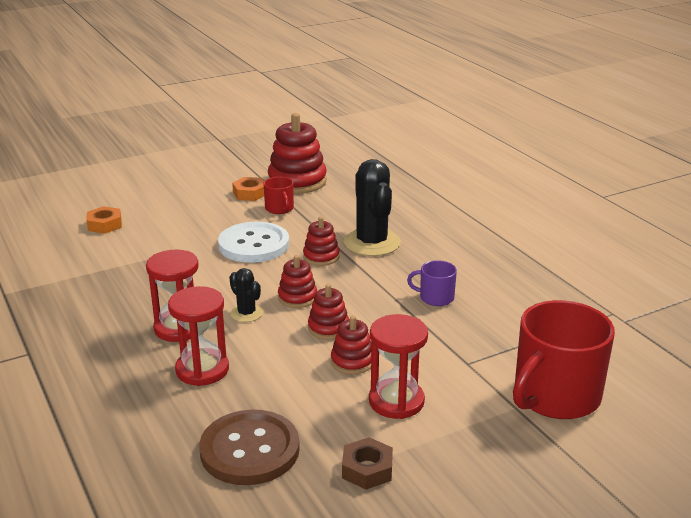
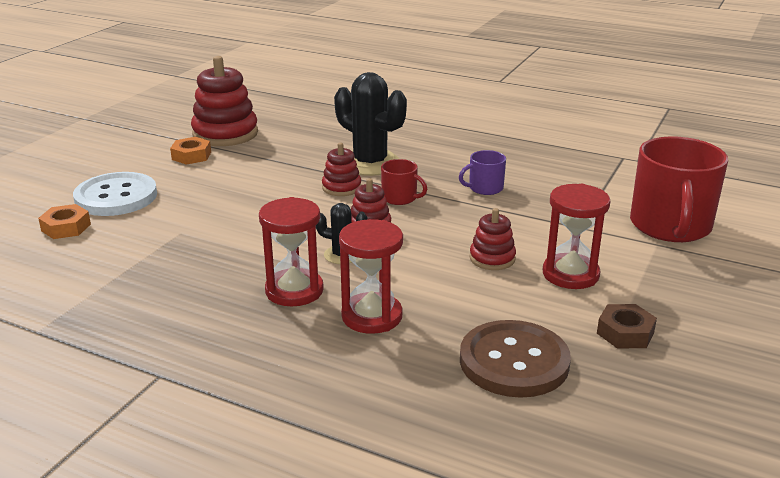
camera: 35 degrees left, 0 degrees up
white button [218,222,289,263] -> white button moved to [73,172,157,216]
red mug [264,177,294,214] -> red mug moved to [381,159,427,205]
red stacking toy [308,284,349,340] -> none

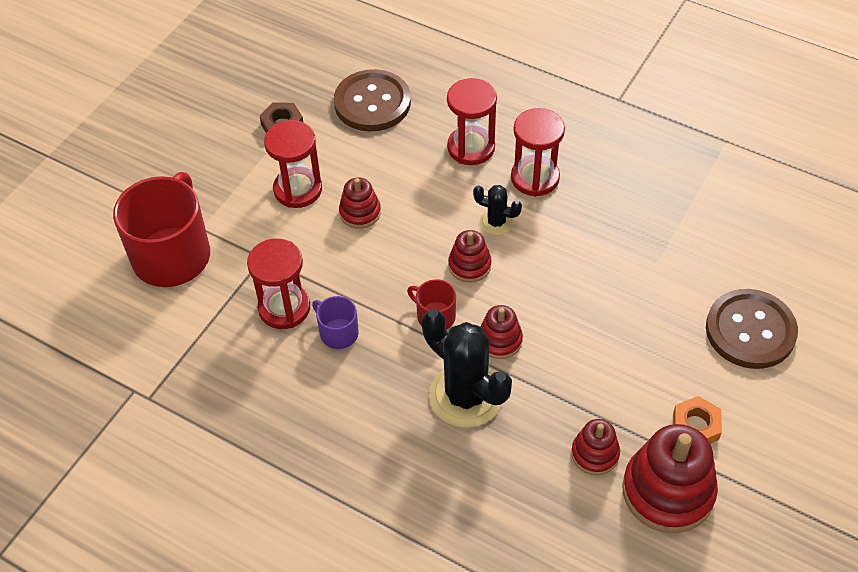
camera: 175 degrees left, 25 degrees up
orange nut [38,204,91,239] -> none
white button [73,172,157,216] -> brown button [706,289,798,369]
purple mug [459,150,506,195] -> purple mug turned 120 degrees counterclockwise [312,296,359,349]
none -> red hourglass [247,238,310,329]
none -> red stacking toy [571,419,620,475]

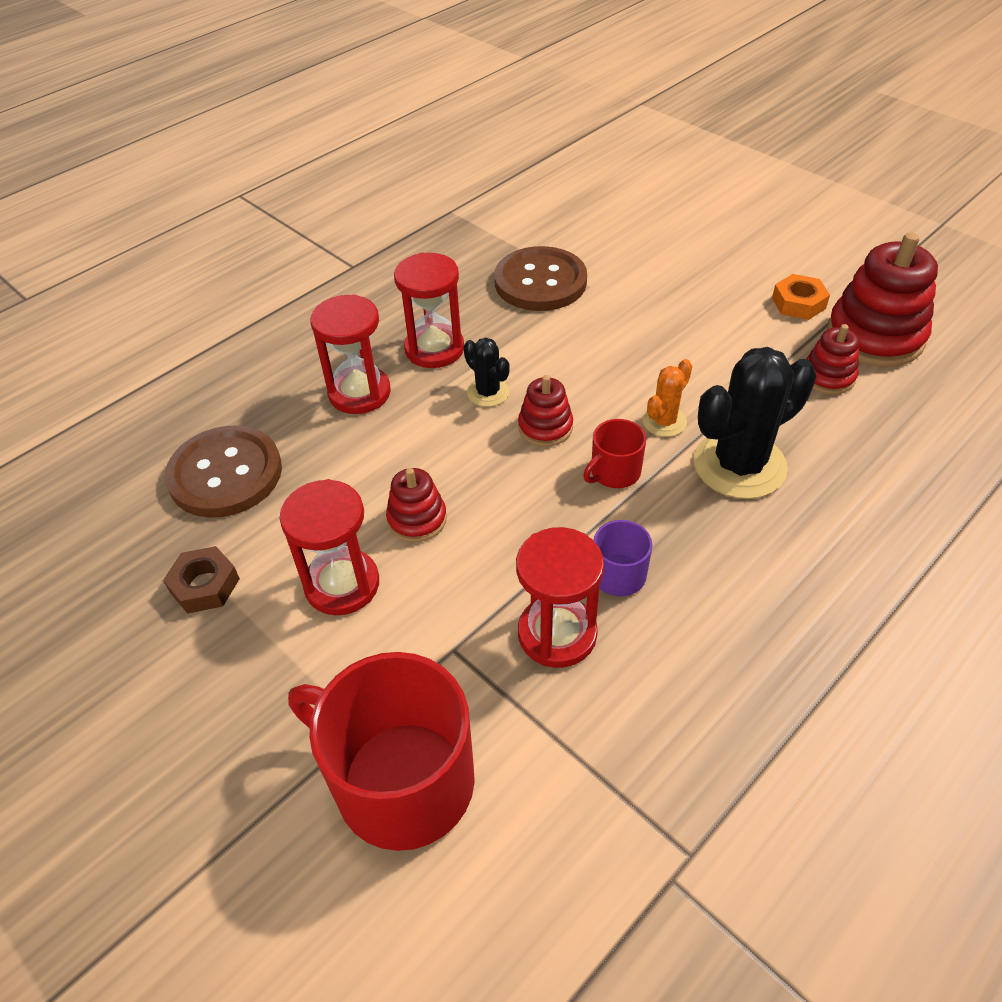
camera: 75 degrees left, 5 degrees down
black cactus [473,185,522,235] -> black cactus turned 75 degrees counterclockwise [463,338,510,407]
red stacking toy [480,305,523,359] -> orange cactus [642,359,692,437]
brown button [706,289,798,369] -> brown button moved to [494,246,587,311]

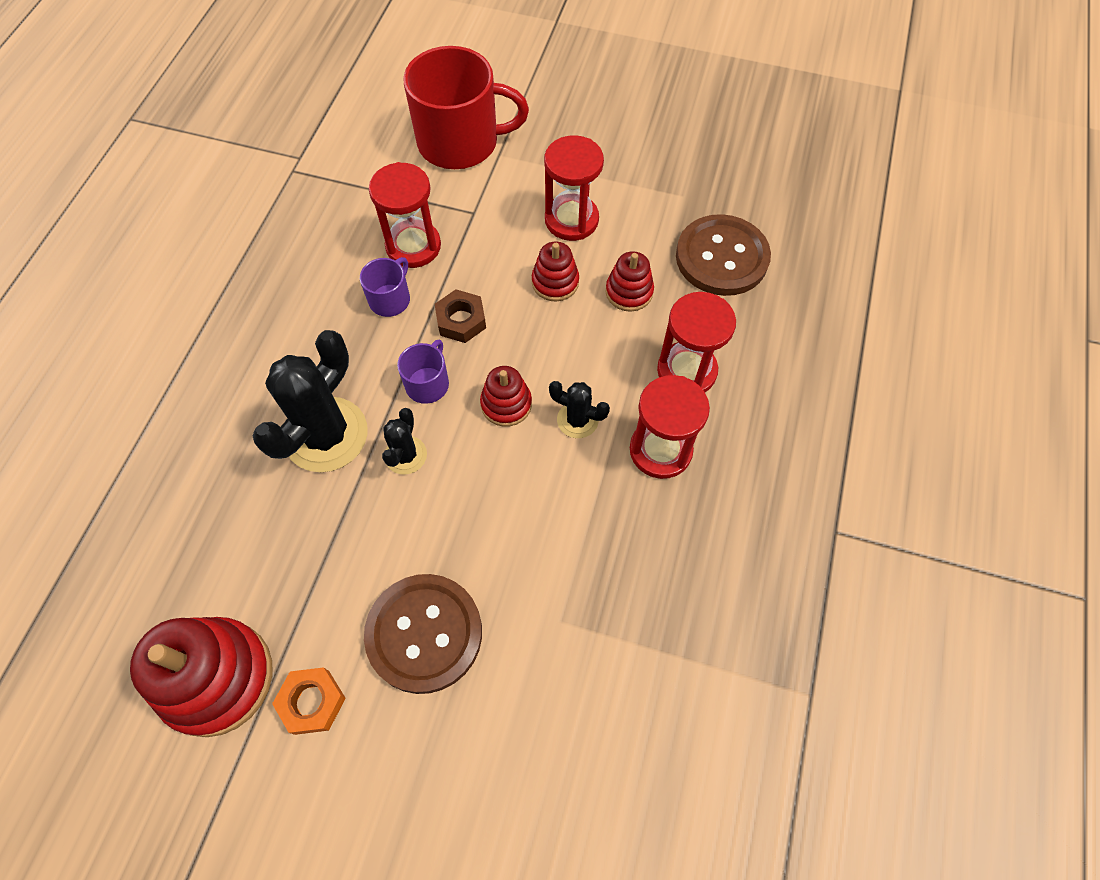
camera: 150 degrees right, 15 degrees up
brown nut [163,546,240,614] -> brown nut moved to [435,289,486,343]
brown button [494,246,587,311] -> brown button moved to [364,574,482,694]
red mug [583,419,646,488] -> purple mug [397,340,449,404]
orange cactus [642,359,692,437] -> black cactus [382,408,427,475]
red stacking toy [806,324,859,394] -> red stacking toy moved to [606,251,654,312]

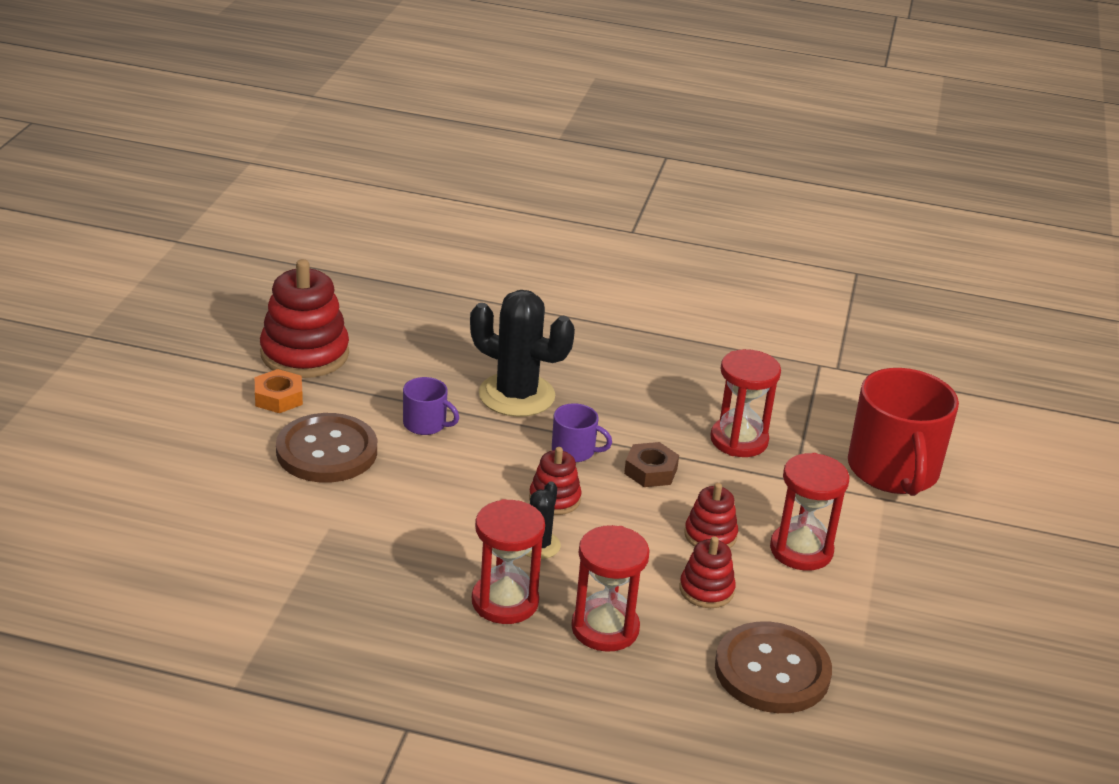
camera: 85 degrees right, 30 degrees down
purple mug [360,257,410,317] -> purple mug moved to [403,377,459,435]
black cactus [382,408,427,475] -> none

